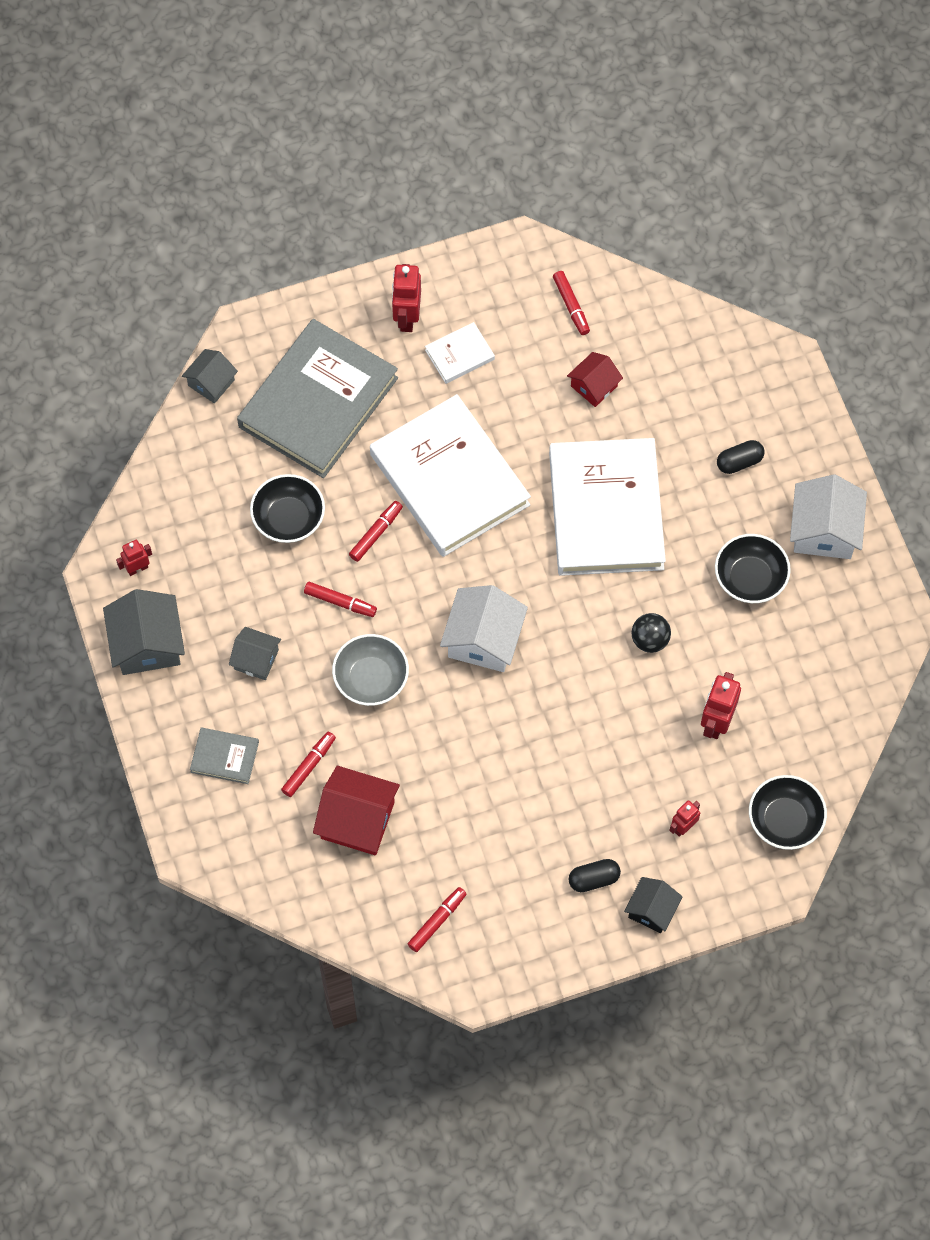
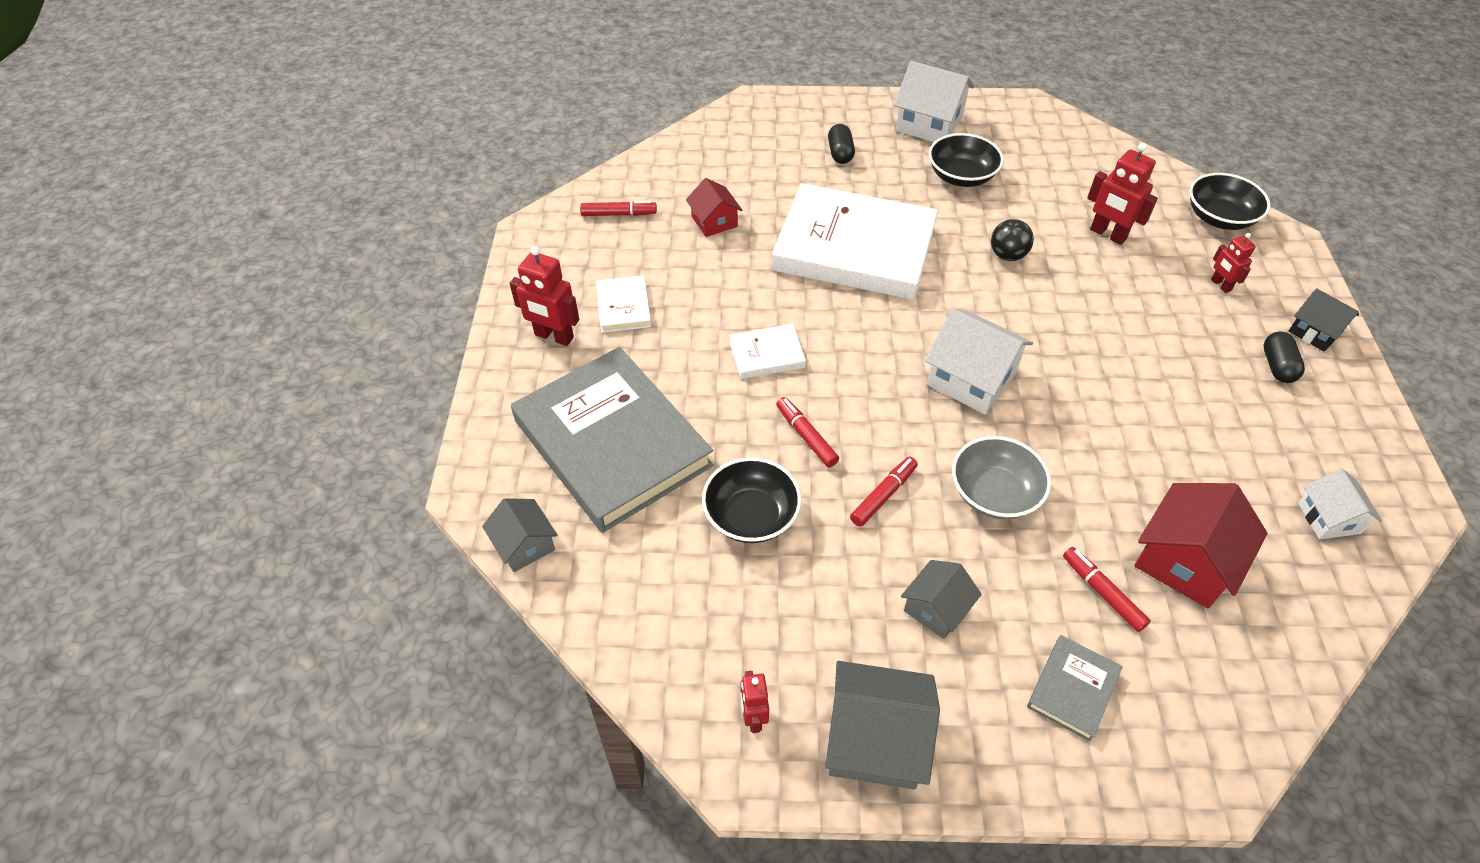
camera: 70 degrees left, 15 degrees down
white book [370,394,531,557] -> white book [729,324,806,379], size x0.42
red marker [408,887,466,952] -> white house [1298,469,1382,539]

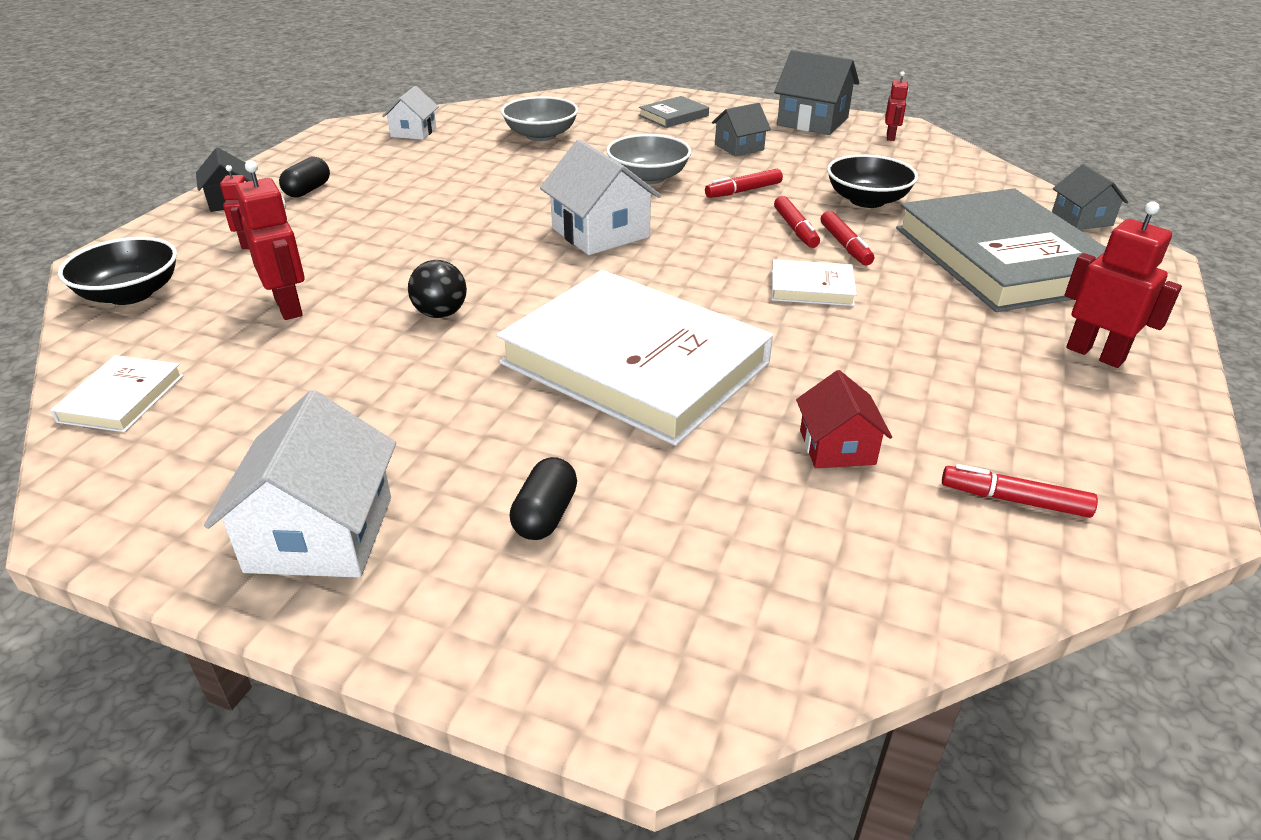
camera: 160 degrees left, 15 degrees down
white book [596,275,651,333] -> white book moved to [50,355,184,432]
white house [894,61,974,142] -> white house turned 45 degrees clockwise [204,390,396,578]
black bowl [929,133,1004,187] -> none
red marker [1063,547,1151,632] -> red marker moved to [821,211,874,265]
red house [1134,483,1268,608] -> grey bowl [501,96,578,141]

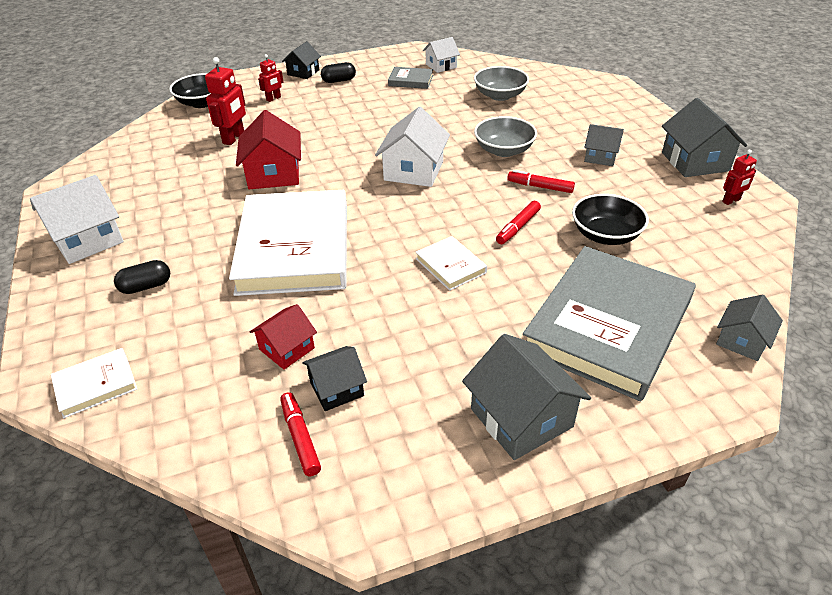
camera: 50 degrees right, 5 degrees up
white book [50,355,184,432] -> white book moved to [51,348,137,418]
black ball [408,260,467,318] -> red house [236,110,301,189]
grey book [639,96,709,128] -> grey book moved to [388,67,433,89]
red marker [821,211,874,265] -> none
red robot [1065,201,1182,368] -> grey house [462,334,591,460]
none -> black house [302,346,367,411]

